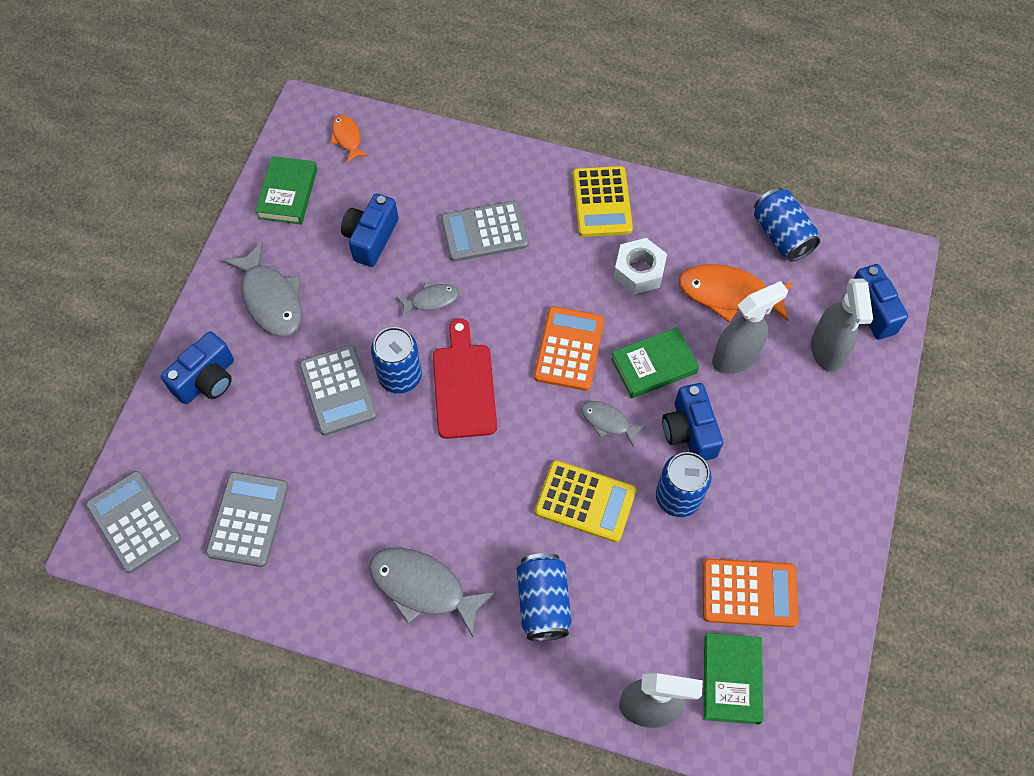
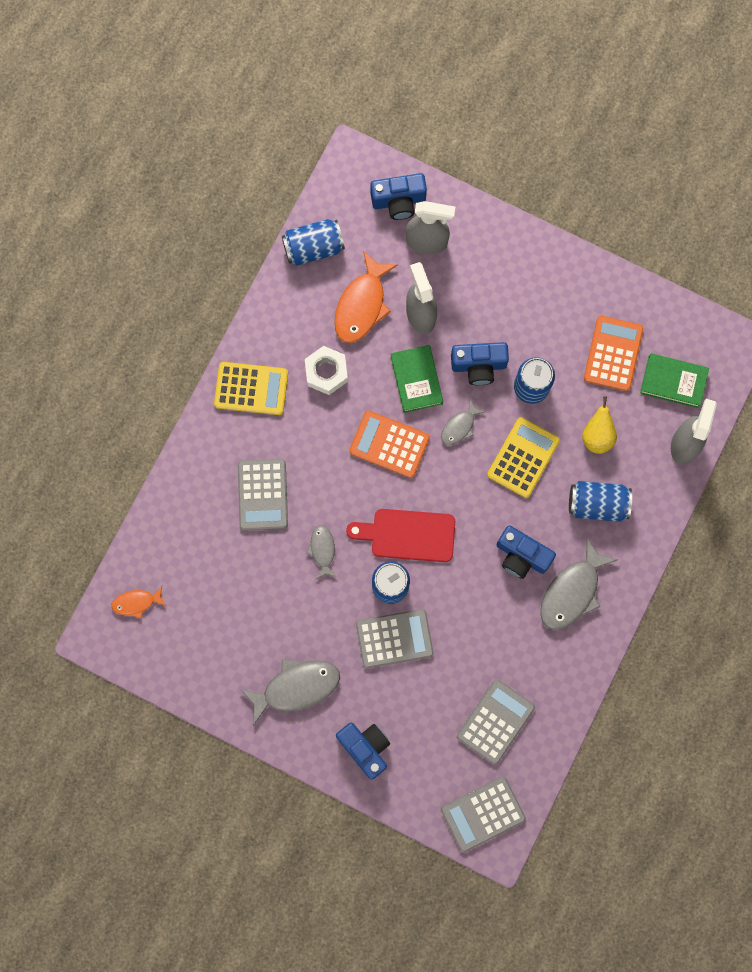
camera: 80 degrees left, 15 degrees up
grey calculator [205,472,289,567] -> grey calculator turned 105 degrees clockwise [457,679,535,764]
green book [255,156,317,225] -> none
blue camera [341,194,398,267] -> blue camera moved to [497,526,556,579]
none -> yellow pear [582,396,617,454]

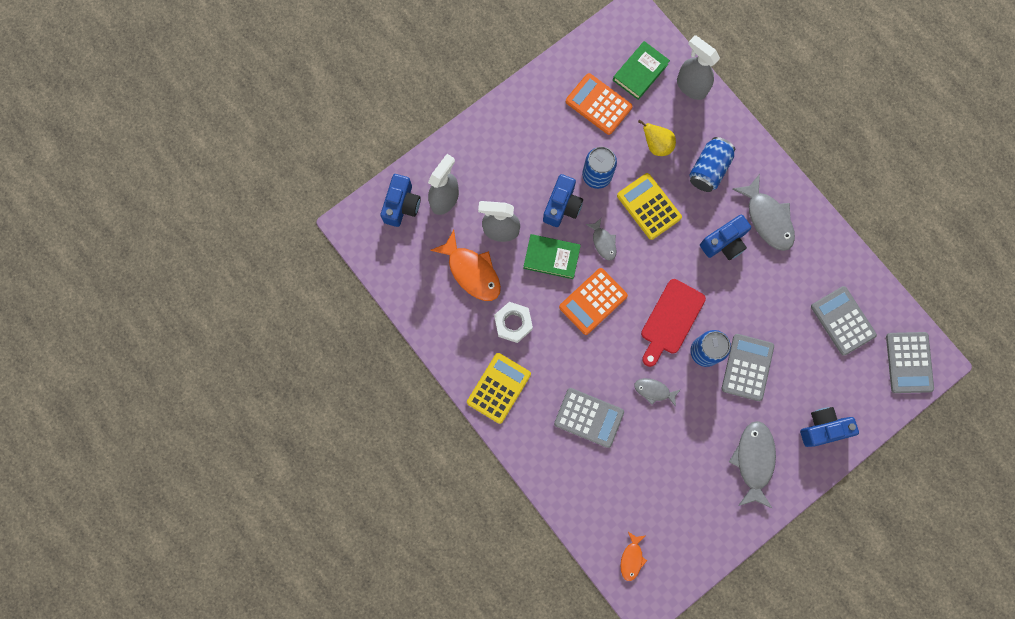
camera: 65 degrees left, 0 degrees up
blue can [282,219,345,266] -> none

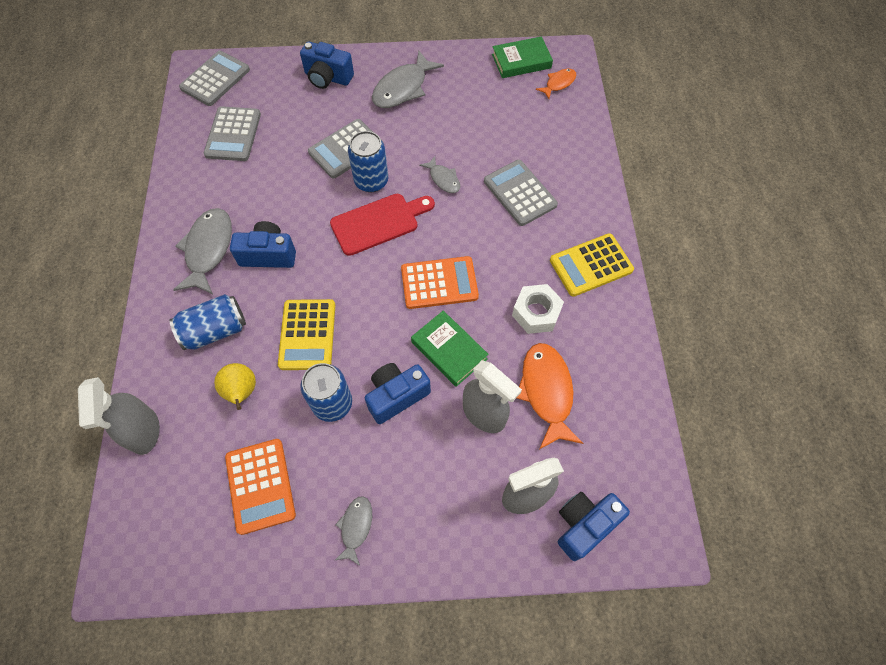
camera: 145 degrees left, 15 degrees down
grey fish [586,218,617,261] -> grey fish moved to [334,496,372,566]
green book [613,41,670,100] -> green book moved to [492,36,553,78]

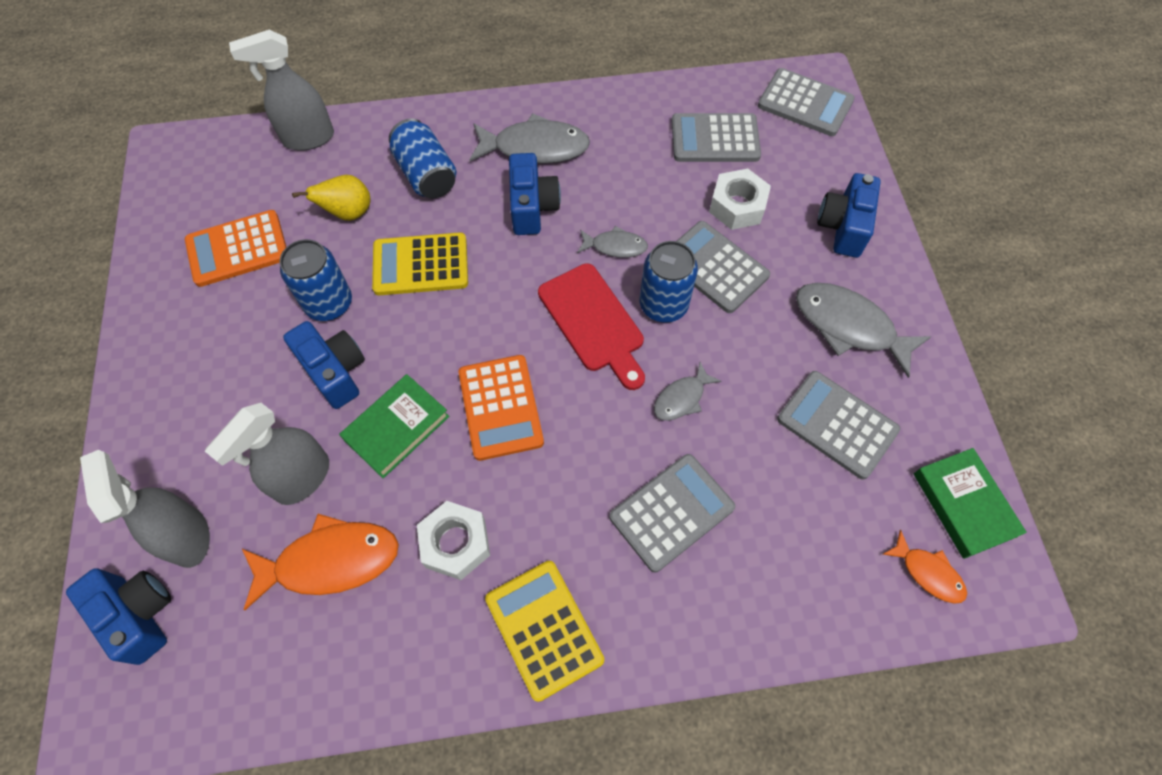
camera: 85 degrees right, 0 degrees up
grey fish [334,496,372,566] -> grey fish moved to [577,226,648,258]
none -> white nut [709,169,771,230]
none -> grey calculator [777,371,900,480]

